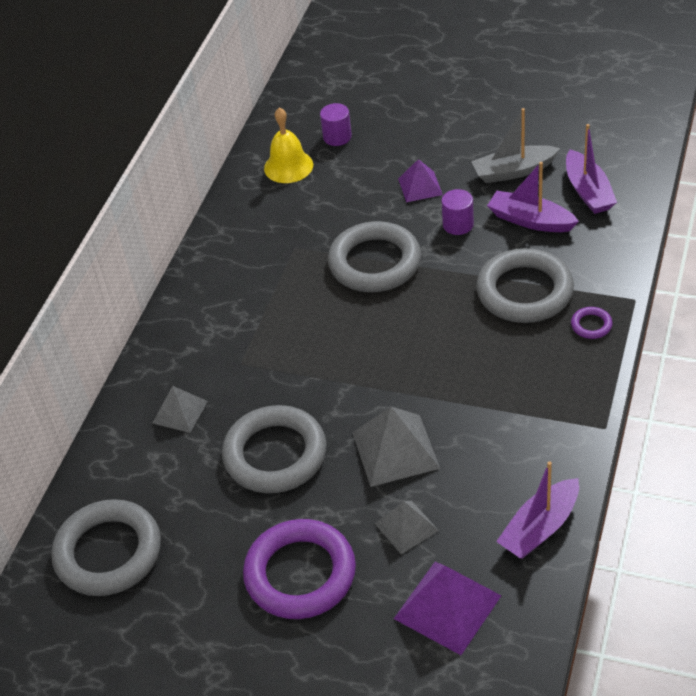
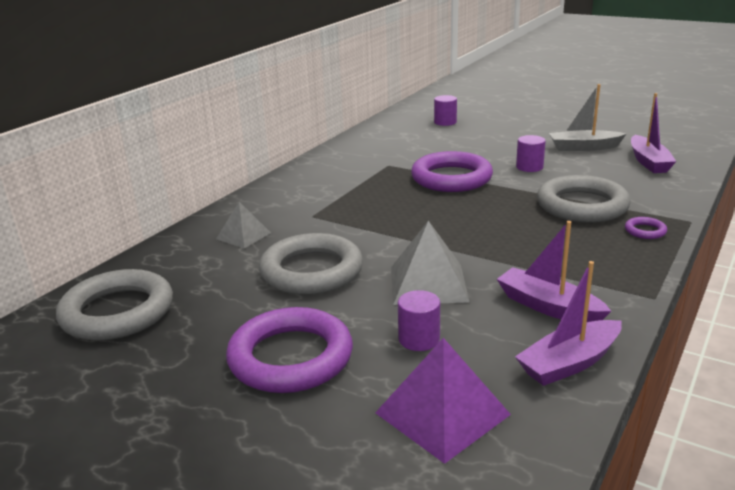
camera: 10 degrees right, 20 degrees down
yellow bell [264,107,313,183] -> none
grey ring [328,221,421,292] -> purple ring [411,151,493,192]
grey pyramid [375,501,439,555] -> purple cylinder [398,290,440,351]
purple pyramid [398,159,443,202] -> none
purple boat [487,162,579,232] -> purple boat moved to [497,221,611,322]

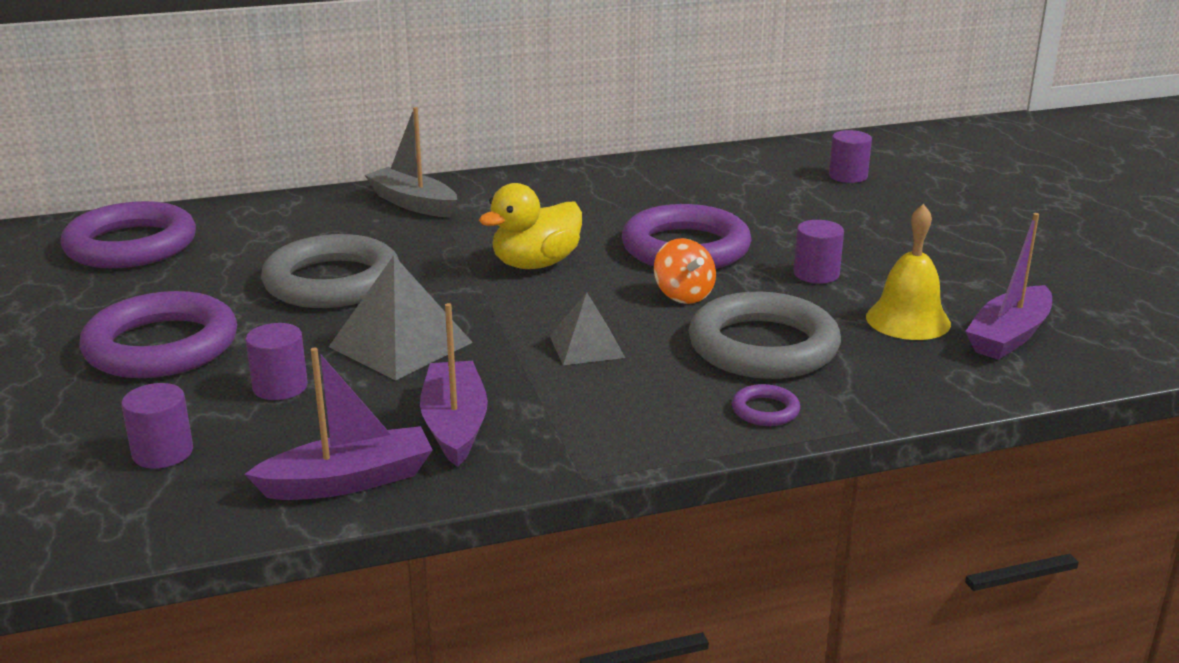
camera: 40 degrees right, 0 degrees up
grey ring [56,269,173,341] -> purple ring [60,201,196,268]
grey pyramid [216,202,271,248] -> grey pyramid moved to [550,292,625,365]
purple pyramid [375,338,511,464] -> purple cylinder [121,383,193,469]
purple boat [515,261,622,386] -> purple boat turned 150 degrees clockwise [244,348,433,500]
grey boat [549,84,627,151] -> grey boat moved to [365,107,457,217]
none -> yellow duck [479,183,582,269]
none -> orange spinning top [654,238,716,304]
none -> yellow bell [866,204,951,340]

